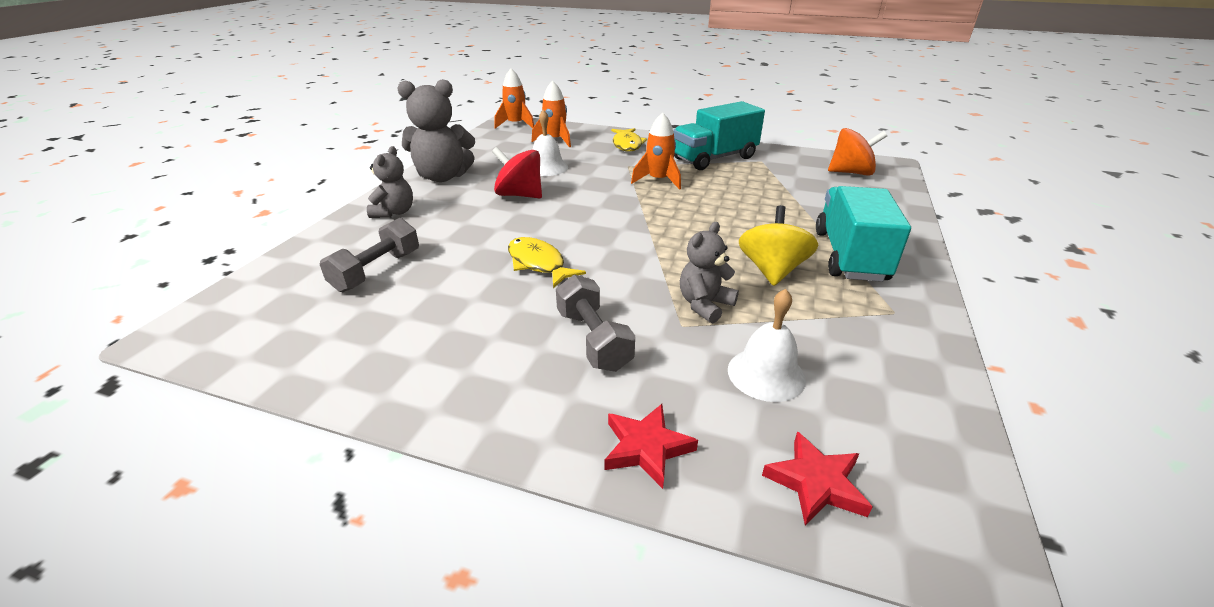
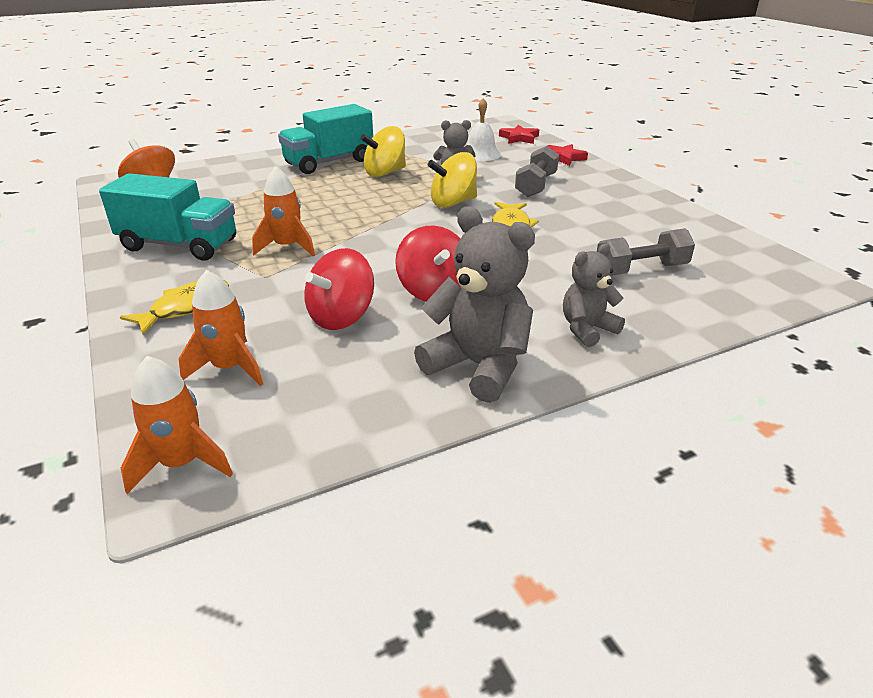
camera: 135 degrees left, 0 degrees up
white bell [532,110,568,176] -> red spinning top [304,248,374,330]
none -> yellow spinning top [428,152,477,208]

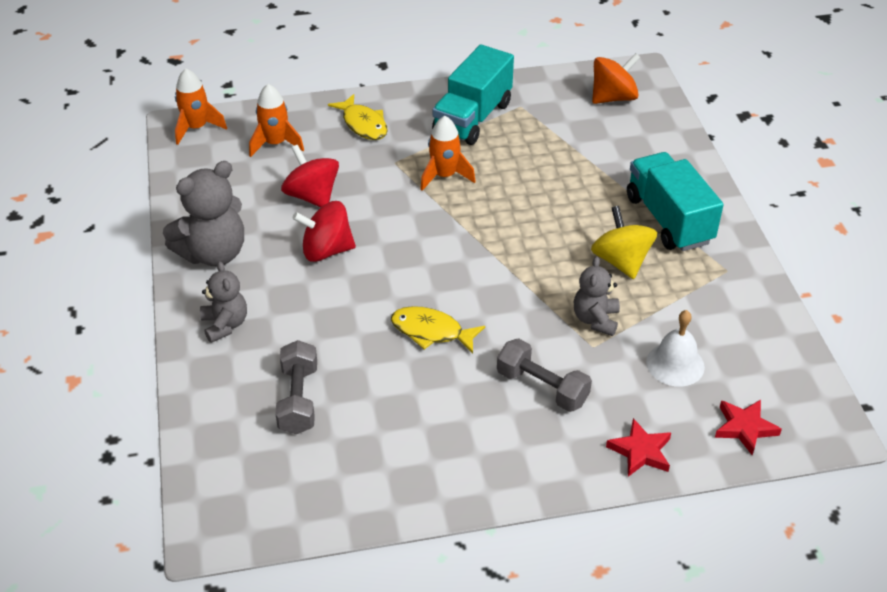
camera: 105 degrees right, 10 degrees up
yellow spinning top [428,152,477,208] -> none

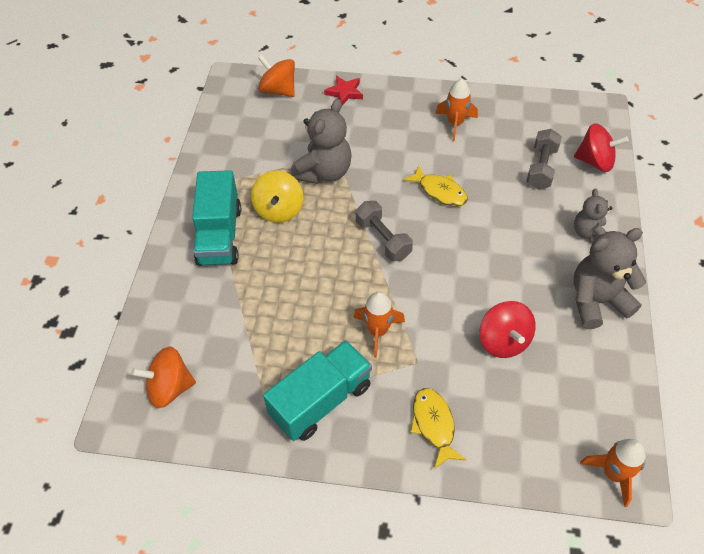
camera: 160 degrees left, 10 degrees up
orange rocket [249,84,304,157] -> orange rocket moved to [435,78,478,141]
red spinning top [293,201,356,262] -> red spinning top moved to [574,123,629,172]
grey dumbbell [497,339,592,412] -> grey dumbbell moved to [356,201,413,262]
grey teddy bear [574,256,620,336] -> grey teddy bear [290,99,352,184], size x1.67
white bell [646,310,705,387] -> none
red star [715,400,782,455] -> orange spinning top [258,55,295,97]

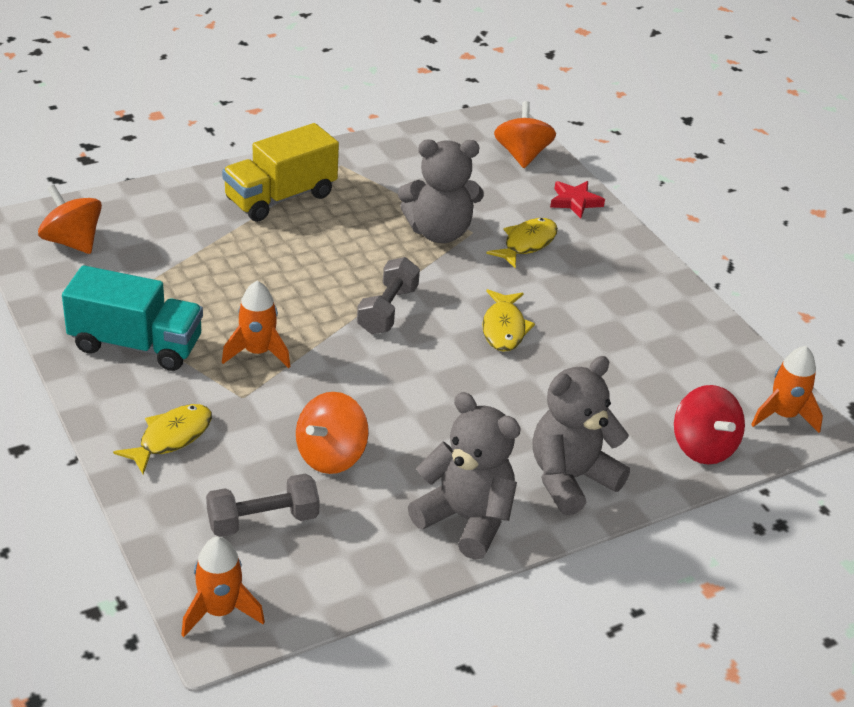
camera: 50 degrees right, 15 degrees down
turquoise truck [192,170,241,266] -> yellow truck [222,123,339,222]
yellow spinning top [251,171,304,223] -> none
orange rocket [435,78,478,141] -> orange rocket moved to [751,346,823,433]
red spinning top [480,301,536,358] -> orange spinning top [296,392,369,474]
grey dumbbell [526,129,562,189] -> grey dumbbell moved to [206,473,320,537]
grey teddy bear [574,189,612,243] -> grey teddy bear [533,356,630,516], size x1.67
none -> yellow fish [486,218,558,268]

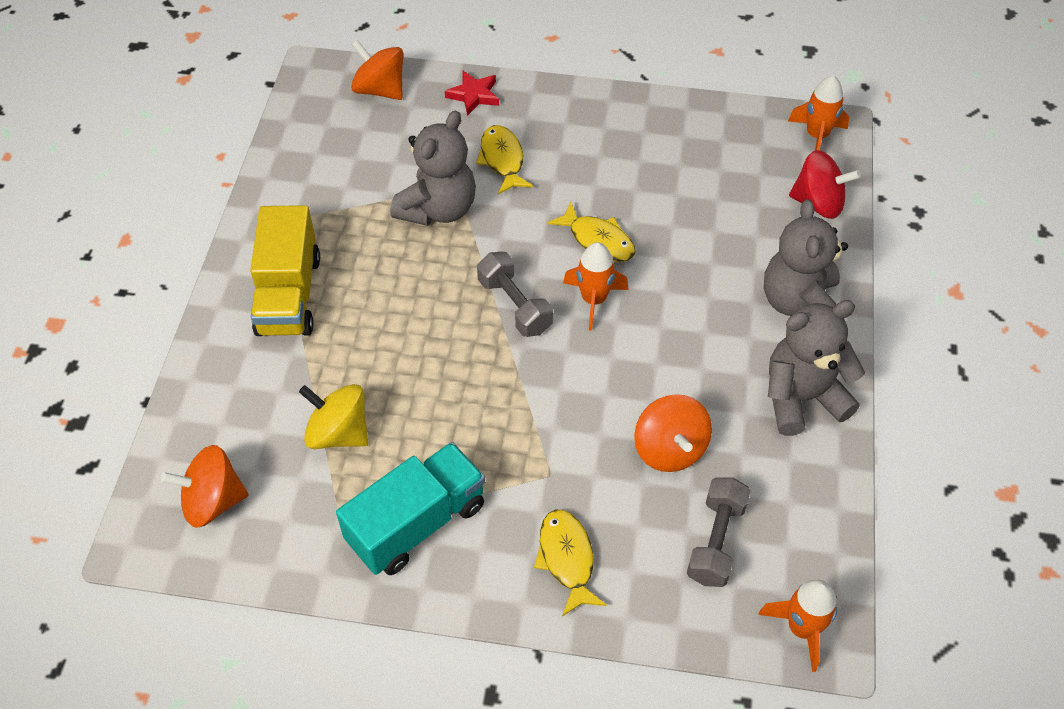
camera: 50 degrees left, 15 degrees up
orange rocket [222,281,290,368] -> orange rocket moved to [563,242,629,331]
none -> yellow spinning top [299,384,369,449]

